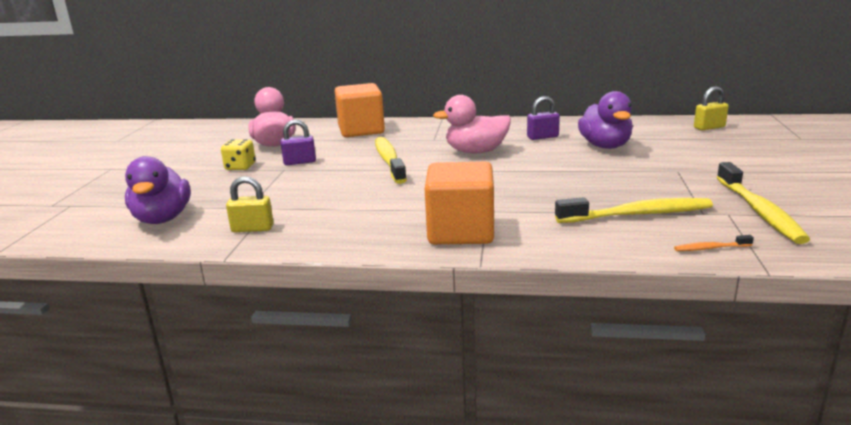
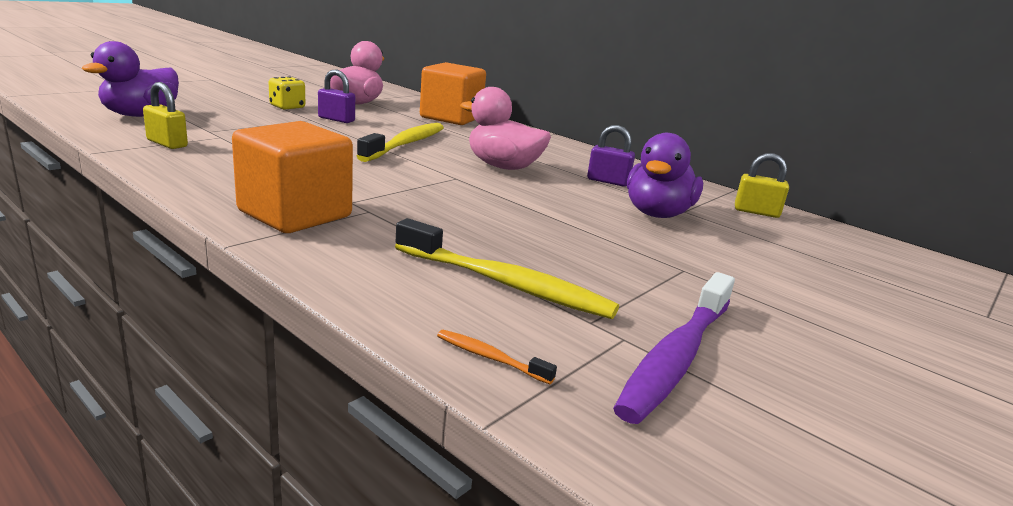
camera: 30 degrees right, 0 degrees up
yellow padlock [694,86,729,130] -> yellow padlock moved to [735,153,789,218]
yellow toothbrush [717,162,810,244] -> purple toothbrush [613,272,735,424]

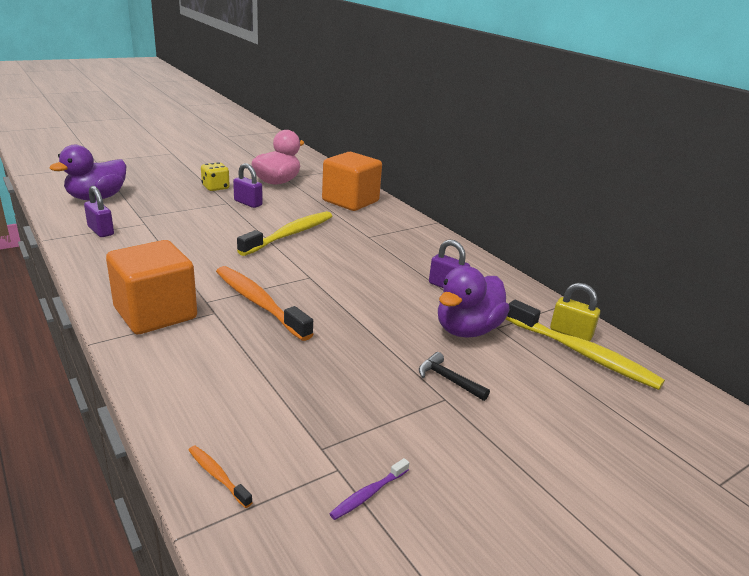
camera: 15 degrees right, 5 degrees up
yellow padlock [143,82,188,149] -> purple padlock [84,186,114,237]
yellow toothbrush [395,218,619,319] -> yellow toothbrush moved to [506,300,665,390]
pink duck [460,87,551,170] -> none
purple toothbrush [613,272,735,424] -> purple toothbrush [329,458,409,520], size x0.44
none -> orange toothbrush [216,266,313,341]
none -> black hammer [419,352,490,401]

